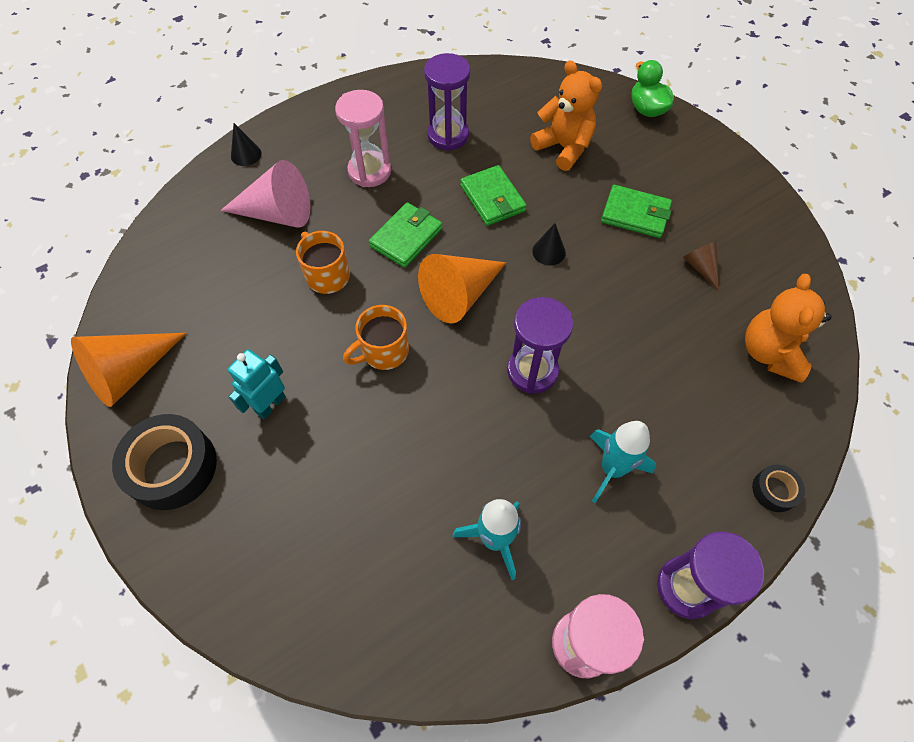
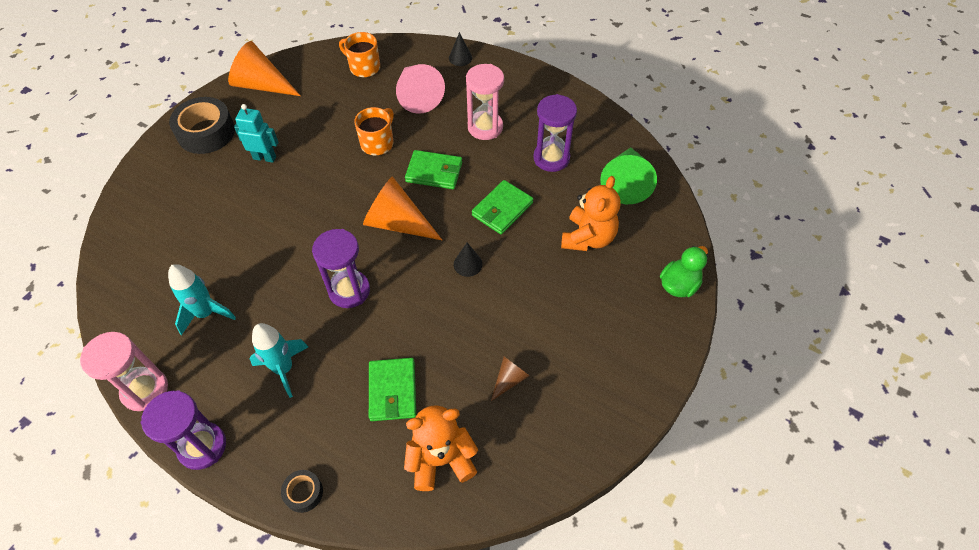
camera: 65 degrees right, 5 degrees down
orange mug [343,305,409,370] -> orange mug moved to [339,32,380,77]
green wallet [601,185,672,238] -> green wallet moved to [369,358,416,421]
none -> green cone [600,148,657,204]

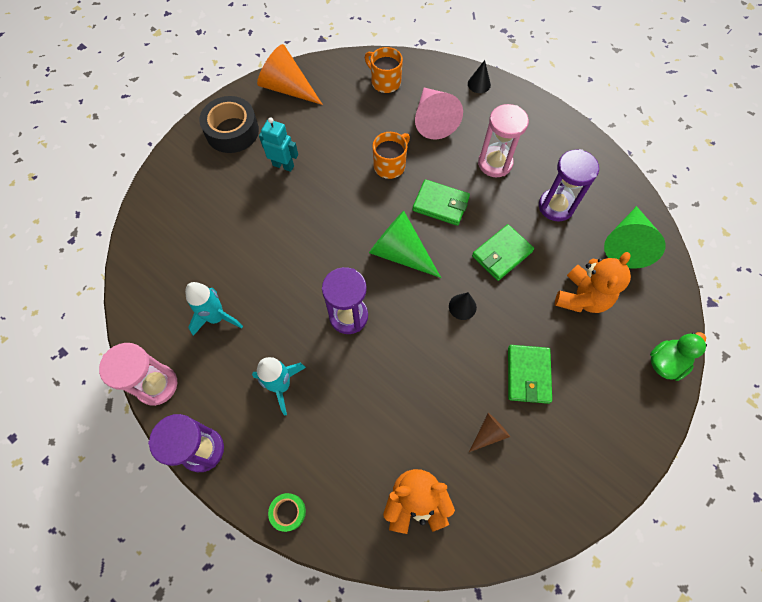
camera: 10 degrees right, 10 degrees up
black tape [281,470,323,513] -> green tape [268,493,306,532]
orange cone [363,176,442,240] -> green cone [369,211,441,278]
green wallet [369,358,416,421] -> green wallet moved to [508,345,552,404]

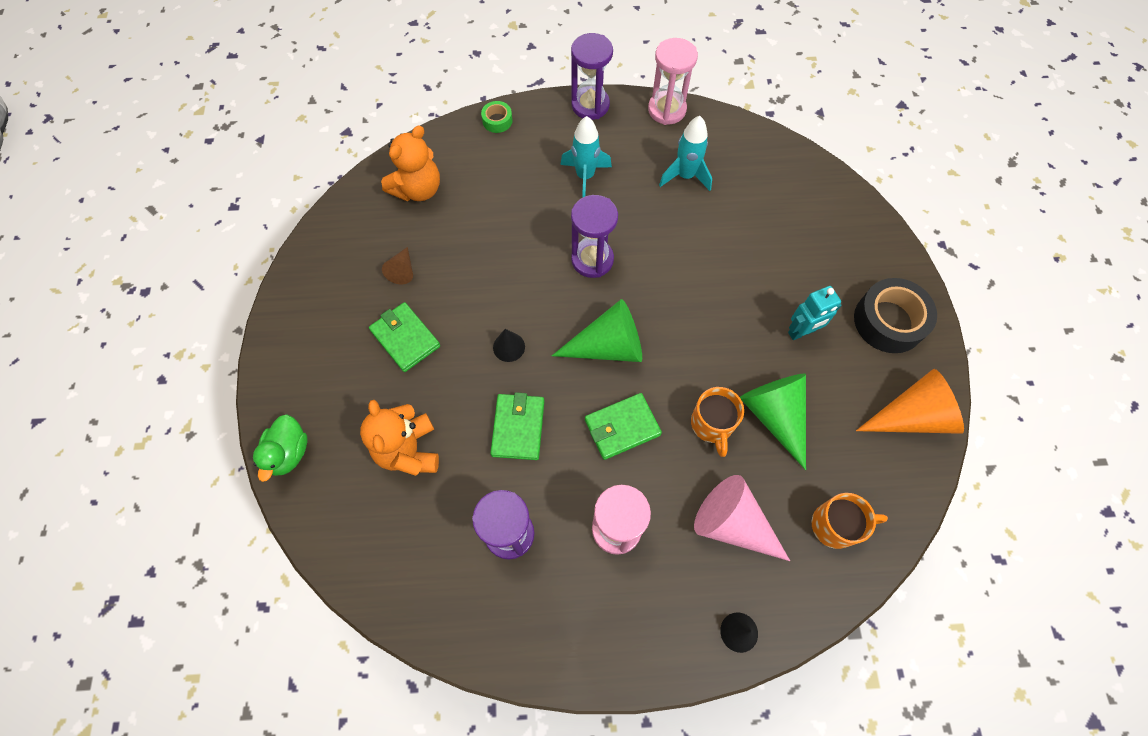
camera: 135 degrees right, 0 degrees up
green cone [604,206,666,268] -> green cone moved to [740,374,806,470]

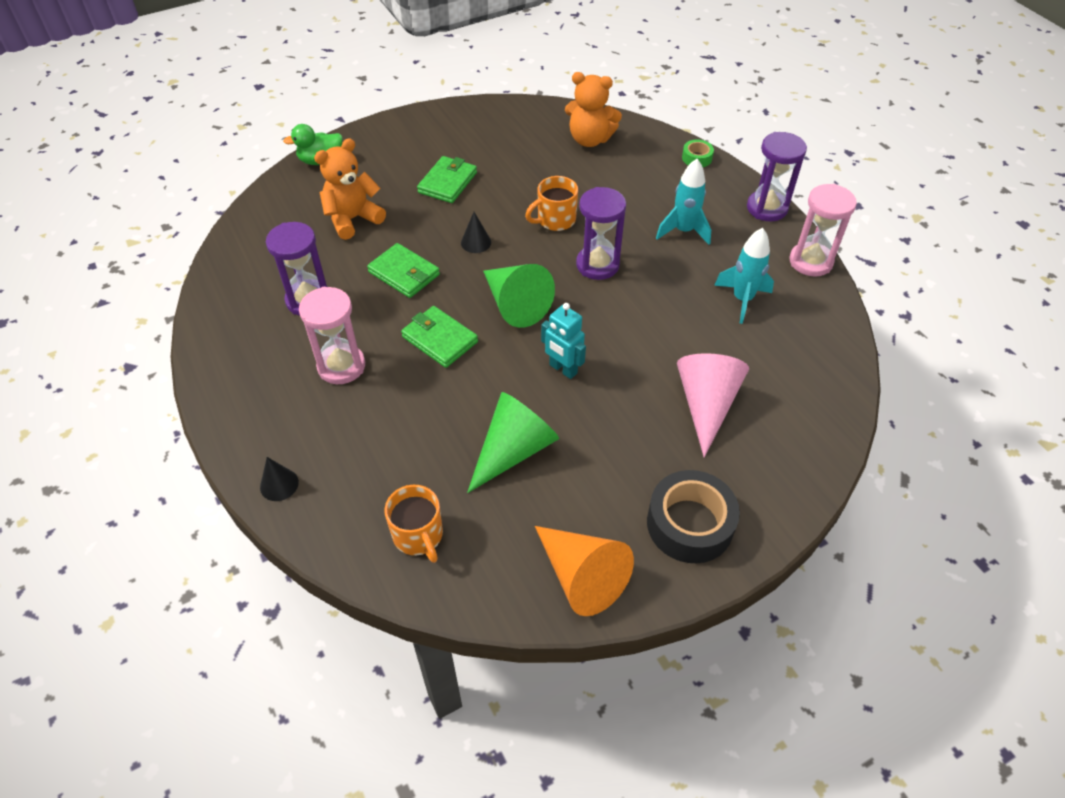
camera: 65 degrees right, 15 degrees down
brown cone [382,247,413,285] -> none
green wallet [490,392,544,460] -> green wallet turned 60 degrees clockwise [367,243,440,298]
orange mug [691,387,744,457] -> orange mug moved to [525,176,578,231]
pink cone [694,475,790,561] -> pink cone moved to [677,353,749,458]
turquoise robot [788,286,842,340] -> turquoise robot moved to [541,303,586,379]

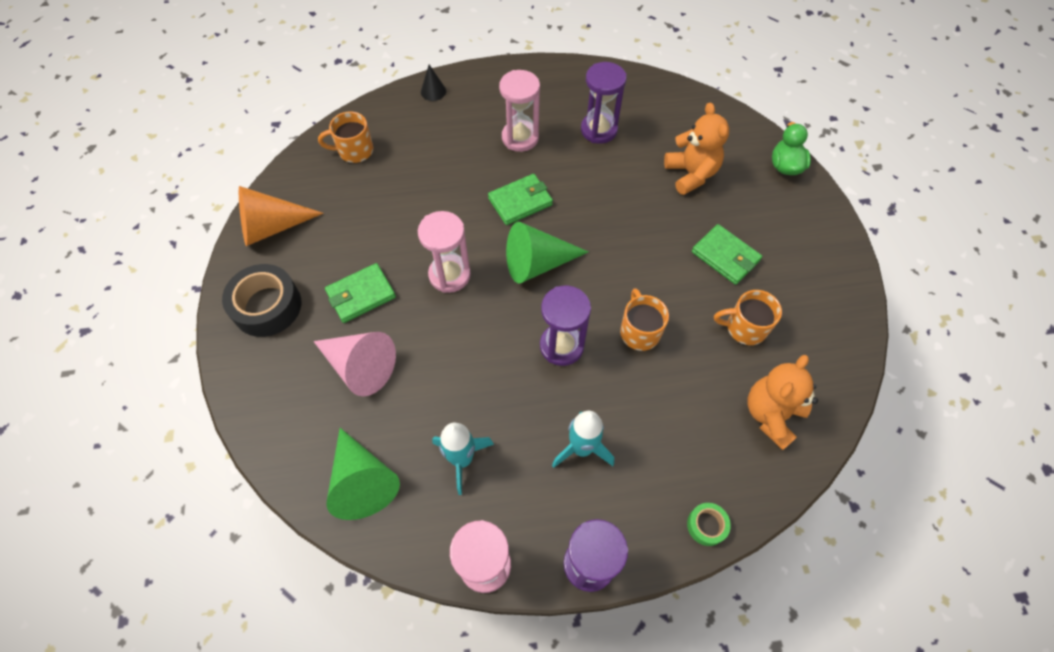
camera: 110 degrees right, 10 degrees up
green wallet [367,243,440,298] -> green wallet moved to [325,263,396,323]
black cone [461,212,491,253] -> none
green cone [467,392,559,493] -> green cone moved to [326,428,400,520]
turquoise robot [541,303,586,379] -> pink hourglass [418,211,471,293]
none -> orange mug [714,290,782,345]

